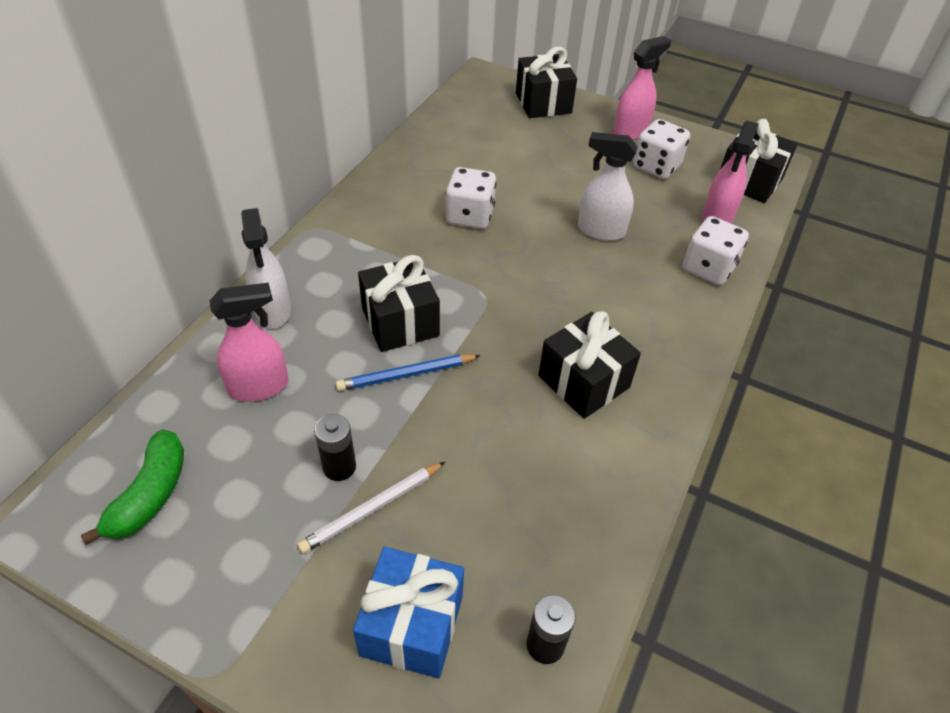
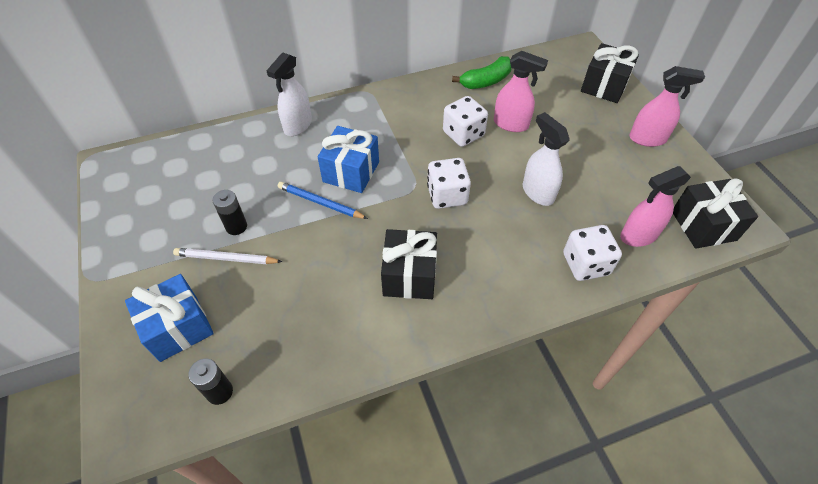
camera: 45 degrees right, 5 degrees up
green banana [81,430,184,545] -> green banana moved to [452,56,512,89]
pink spray bottle [209,283,288,402] -> pink spray bottle moved to [494,51,548,132]
black gift [358,255,440,352] -> blue gift [318,126,379,193]
white dice [633,119,690,179] -> white dice moved to [427,158,471,209]

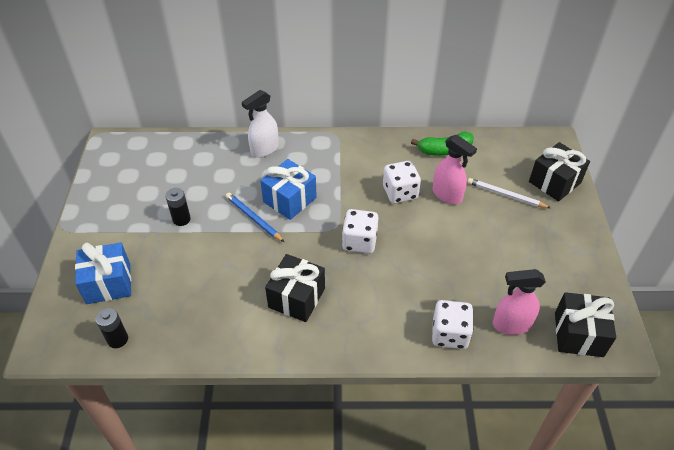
camera: 20 degrees right, 5 degrees down
white pencil [173,248,283,264] -> white pencil moved to [467,178,551,208]
white spray bottle [523,112,570,206] -> none
pink spray bottle [629,66,705,147] -> none

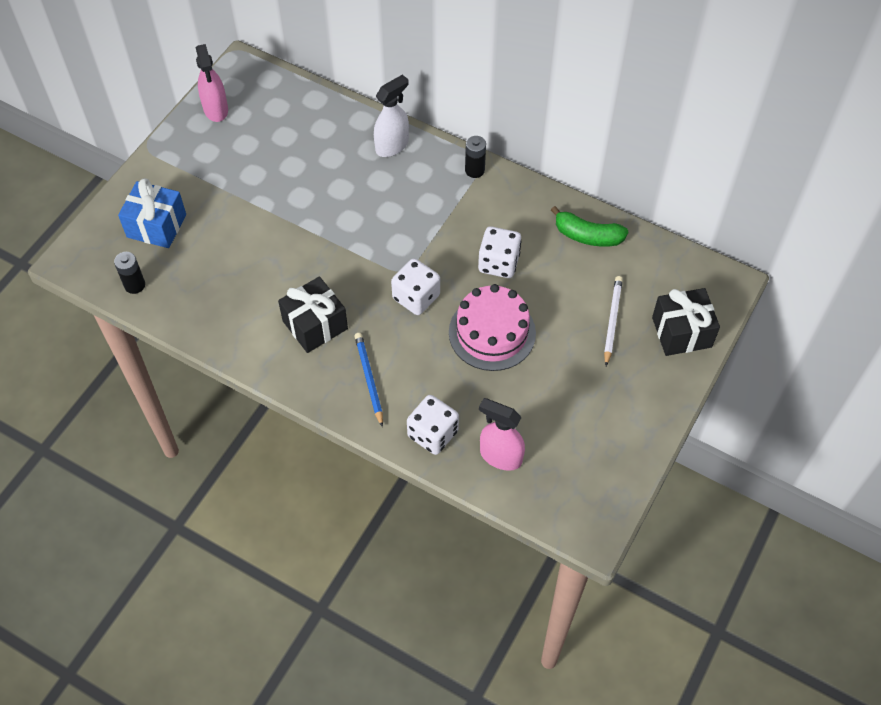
camera: 30 degrees right, 10 degrees up
black battery [165,188,191,226] -> black battery moved to [465,136,486,178]
blue pencil [226,193,284,242] -> blue pencil moved to [355,333,383,427]
white spray bottle [242,90,279,158] -> white spray bottle turned 150 degrees clockwise [374,75,409,157]
blue gift [260,159,317,220] -> none
pink spray bottle [433,135,477,204] -> pink spray bottle moved to [196,44,228,122]
white pencil [467,178,551,208] -> white pencil turned 45 degrees clockwise [604,276,623,366]
black gift [555,292,616,357] -> none
none -> pink cake [449,284,536,371]

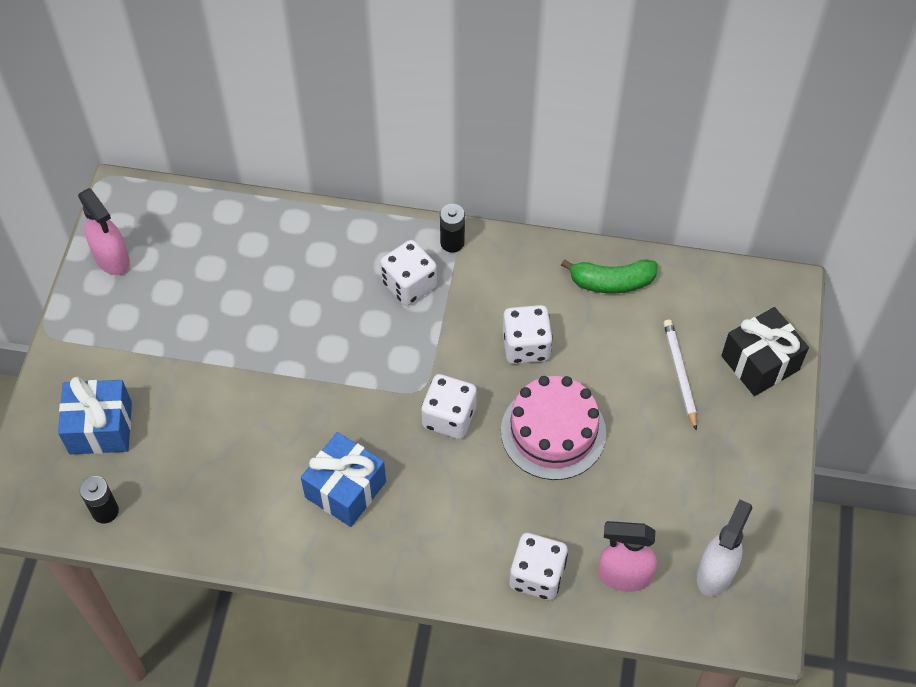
camera: 20 degrees left, 0 degrees up
black gift [278,277,348,353] -> blue gift [301,432,386,527]
blue pencil [355,333,383,427] -> none
white spray bottle [374,75,409,157] -> white spray bottle moved to [697,499,752,597]
none -> white dice [380,240,437,306]

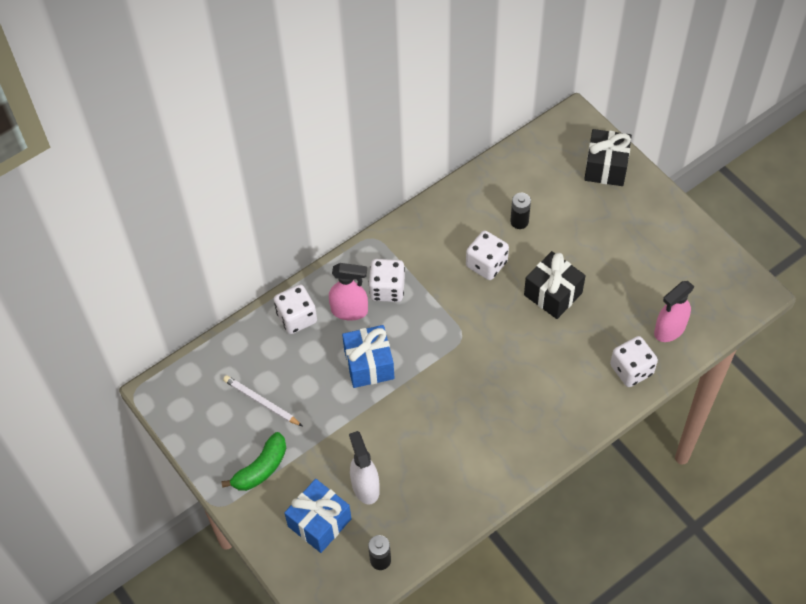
camera: 45 degrees left, 0 degrees up
pink spray bottle [78,188,130,275] -> pink spray bottle moved to [329,263,368,321]
blue gift [301,432,386,527] -> blue gift moved to [342,325,394,388]
white dice [421,374,477,439] -> white dice moved to [274,285,317,334]
black battery [440,204,465,253] -> black battery moved to [510,193,531,229]
pink cake [501,376,606,480] -> black gift [524,251,586,319]
green banana [561,259,658,293] -> green banana moved to [221,432,286,491]
white pencil [663,320,697,431] -> white pencil moved to [223,375,302,426]
white spray bottle [697,499,752,597] -> white spray bottle moved to [349,431,380,505]

